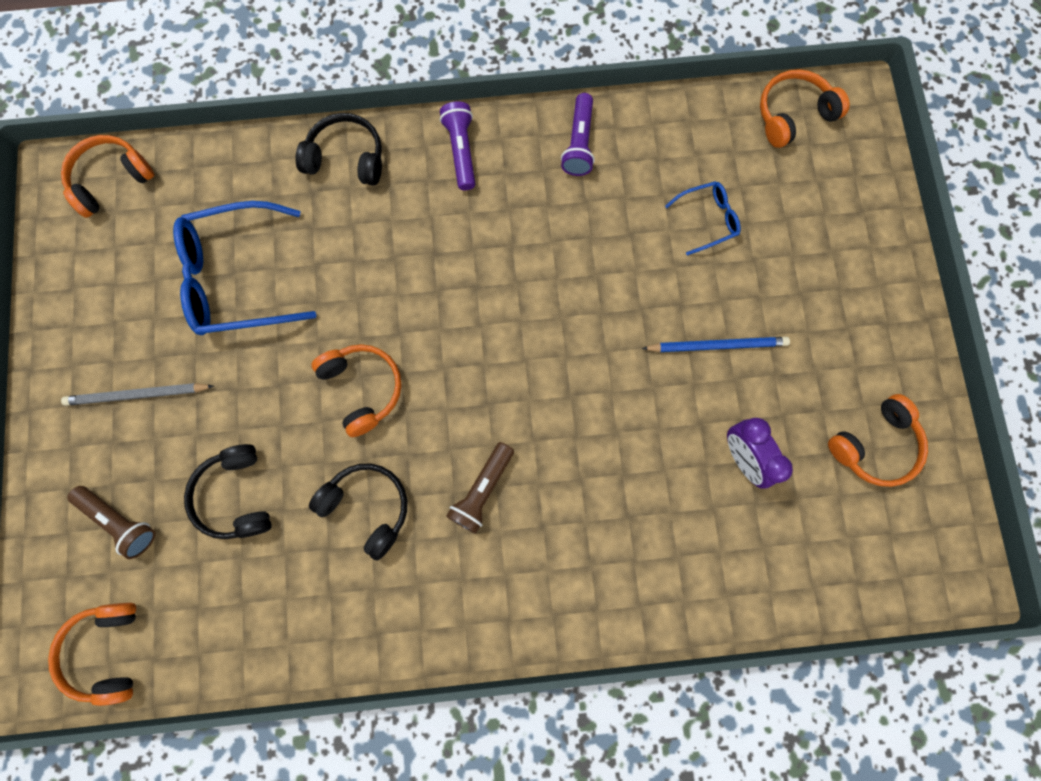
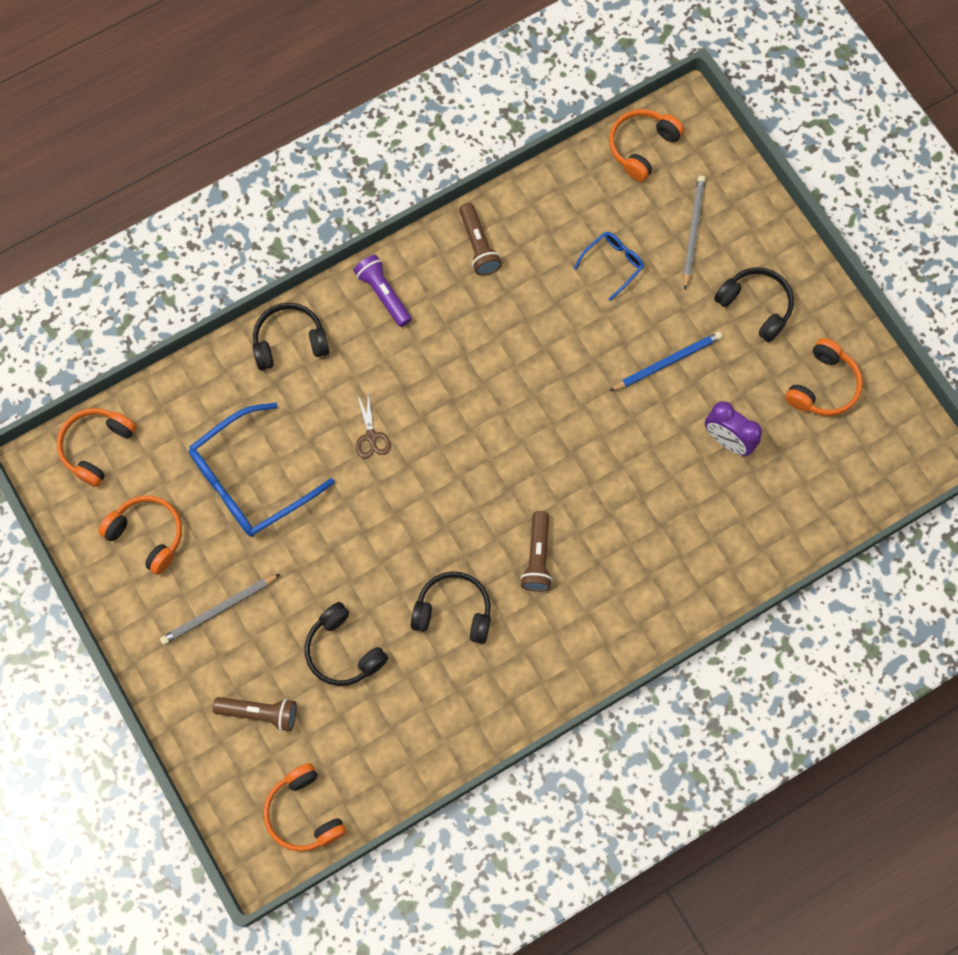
camera: 25 degrees left, 5 degrees down
orange headphones [311,344,402,437] -> orange headphones moved to [98,496,182,575]
purple flashlight [561,93,595,176] -> brown flashlight [459,203,502,276]
none -> brown scissors [356,394,391,459]
none -> grey pencil [683,176,705,289]
none -> black headphones [714,267,794,342]

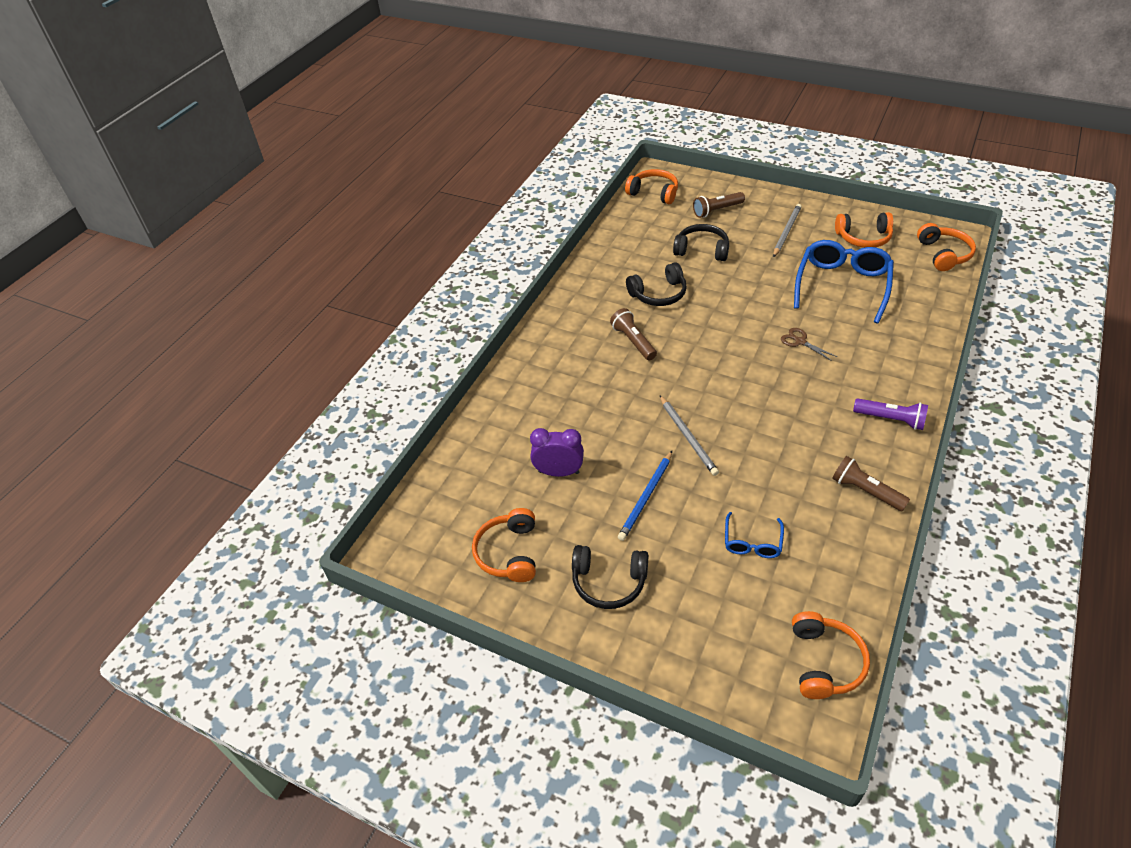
camera: 150 degrees right, 25 degrees down
black headphones [253,303,329,370] -> none
grey pencil [683,176,705,289] -> grey pencil moved to [660,396,719,476]

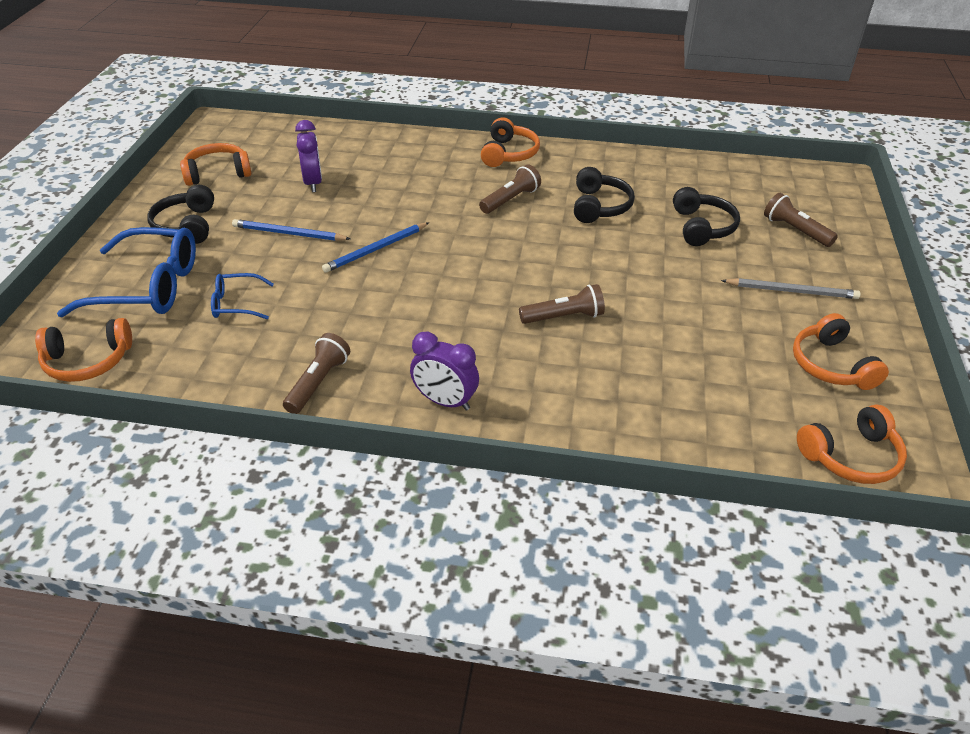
camera: 70 degrees right, 5 degrees down
orange headphones [625,169,678,204] -> orange headphones moved to [481,117,540,167]
black headphones [626,262,687,306] -> black headphones turned 135 degrees counterclockwise [574,167,635,223]
grey pencil [660,396,719,476] -> blue pencil [322,222,429,273]
brown scissors [781,328,837,361] -> brown flashlight [519,284,605,324]
blue glasses [794,240,894,323] -> blue glasses moved to [57,227,196,317]
purple flashlight [853,399,928,430] -> purple clock [410,331,479,410]

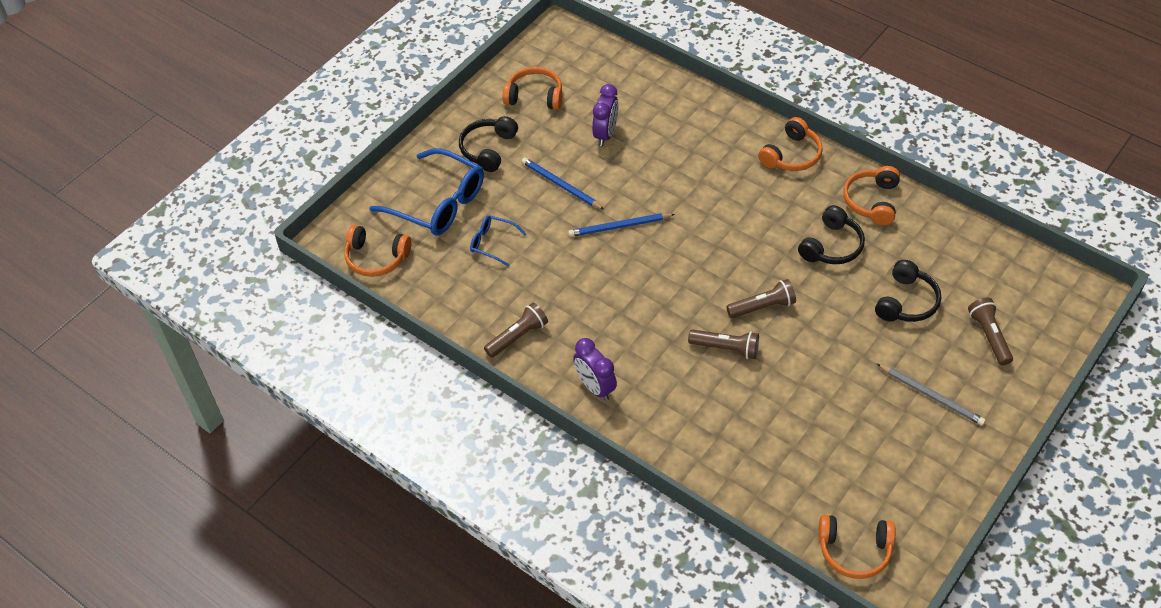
camera: 30 degrees right, 10 degrees up
brown flashlight [479,164,541,214] -> brown flashlight moved to [726,279,796,318]
orange headphones [793,313,889,390] -> orange headphones moved to [843,166,900,225]

